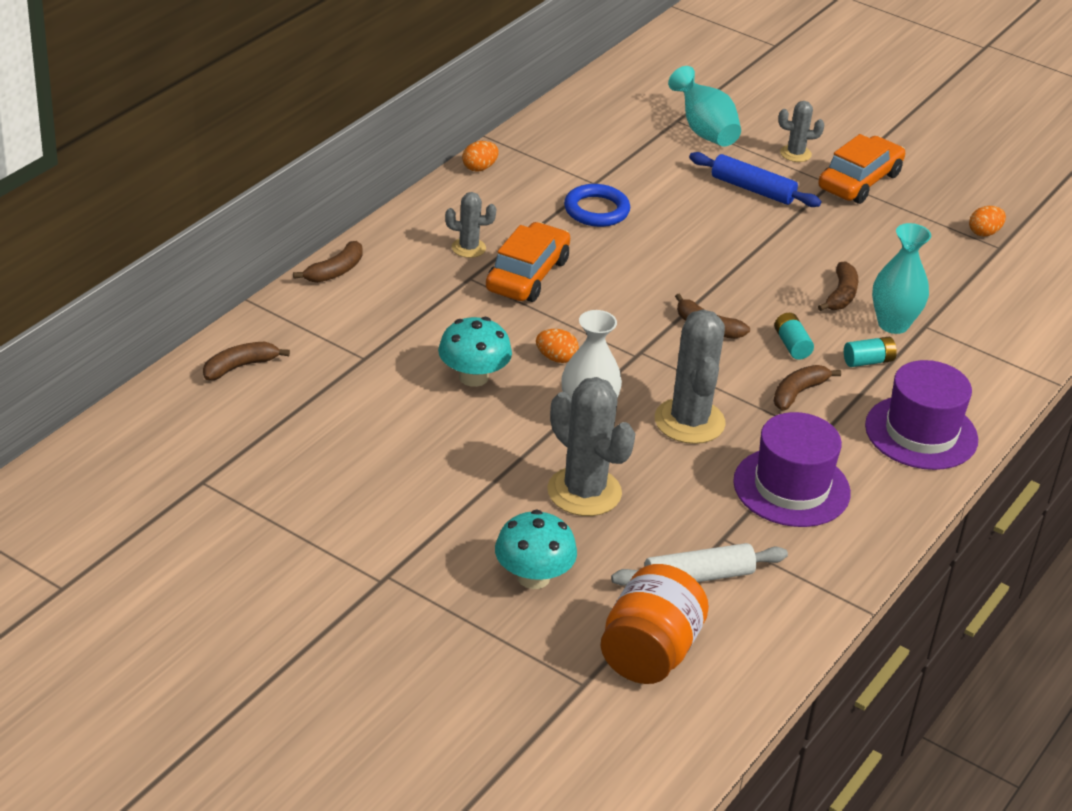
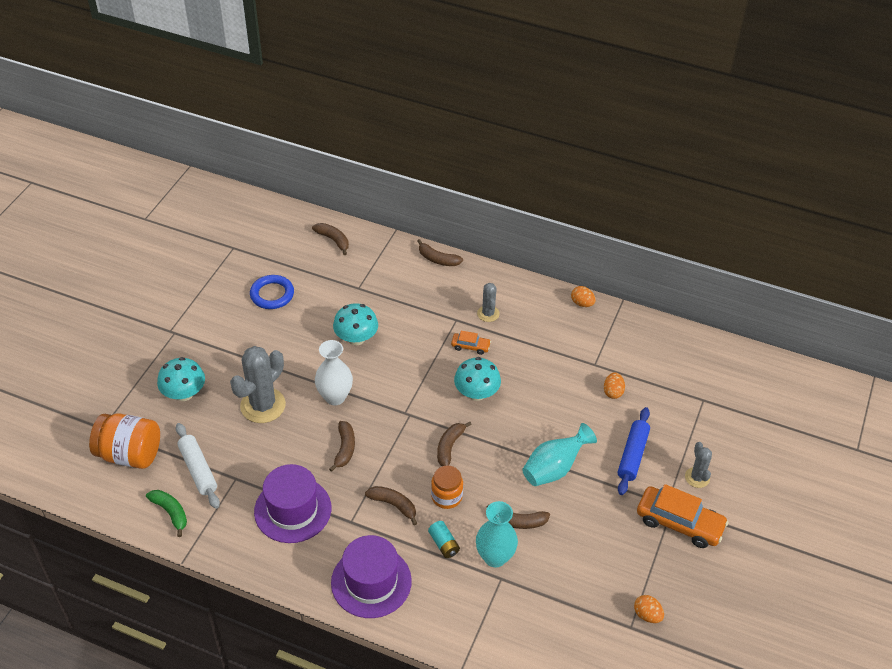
camera: 80 degrees right, 10 degrees up
orange car [486,222,570,302] -> orange car [451,331,491,355], size x0.50
orange egg [536,329,579,363] -> orange egg moved to [604,372,625,399]
blue ring [564,184,630,227] -> blue ring moved to [250,275,294,309]
grey cactus [655,309,726,444] -> brown banana [329,421,355,472]
turquoise vase [668,66,741,146] -> turquoise vase moved to [522,423,597,486]
turquoise battery [774,313,814,360] -> orange jar [431,466,463,509]
none -> green banana [146,490,187,537]
none -> turquoise mushroom [454,357,501,401]

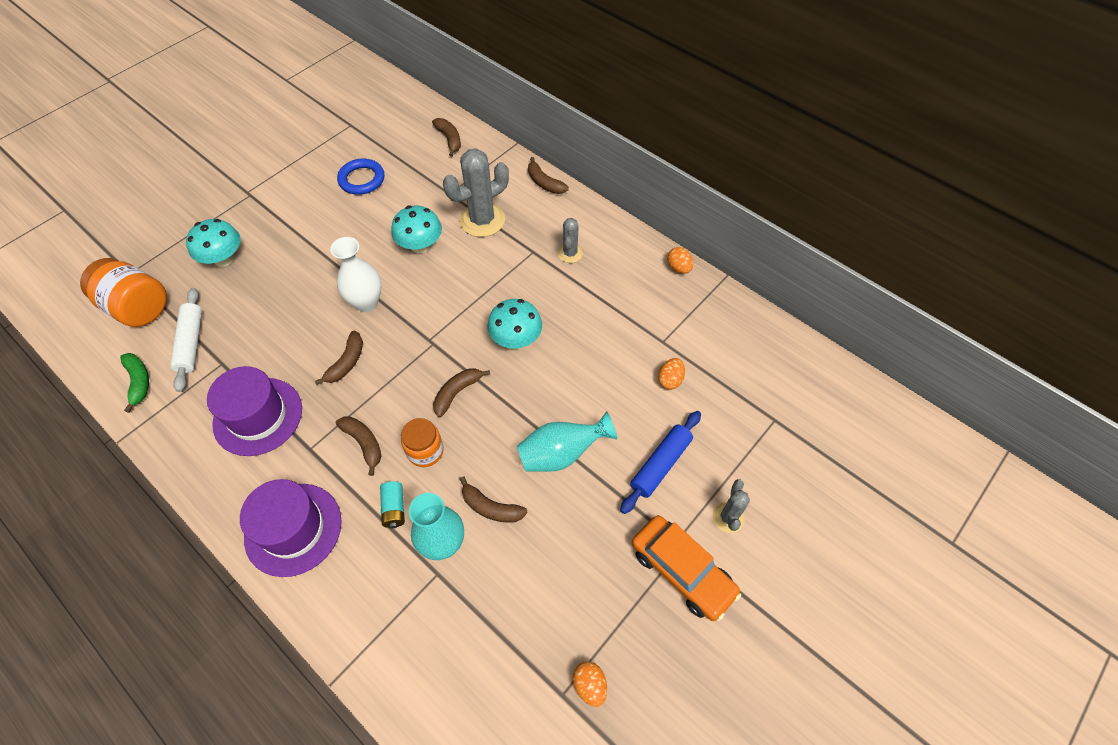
camera: 20 degrees right, 10 degrees up
grey cactus [230,346,286,423] -> grey cactus moved to [443,148,509,237]
orange car [451,331,491,355] -> none

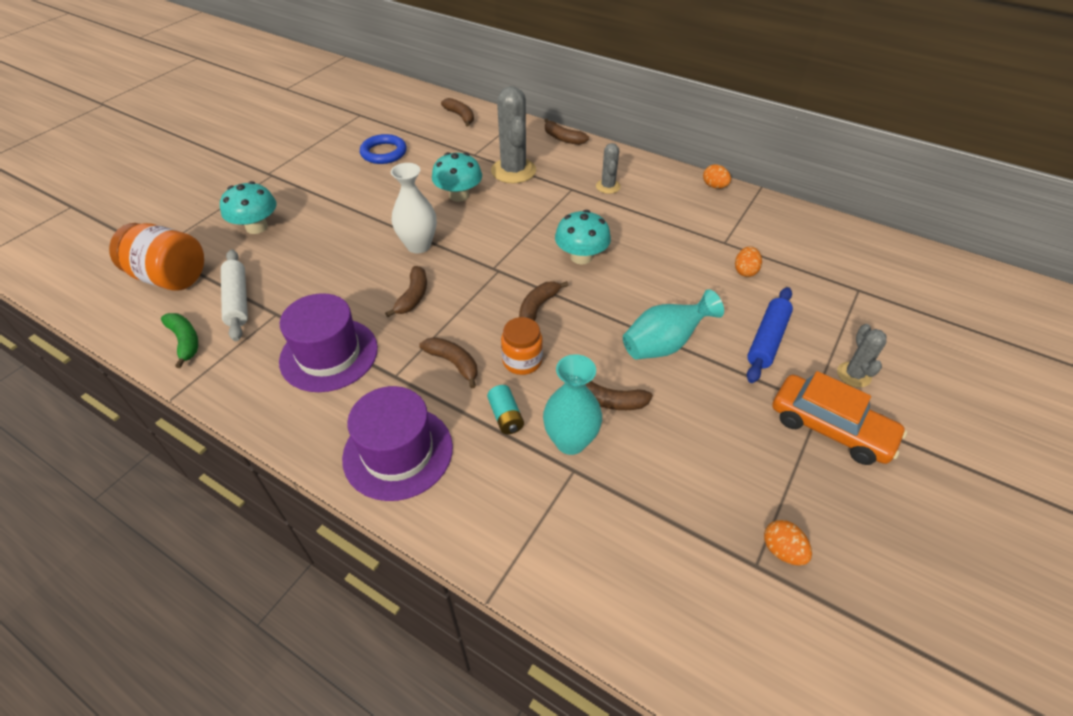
camera: 10 degrees left, 10 degrees down
grey cactus [443,148,509,237] -> grey cactus turned 60 degrees counterclockwise [491,86,536,184]

